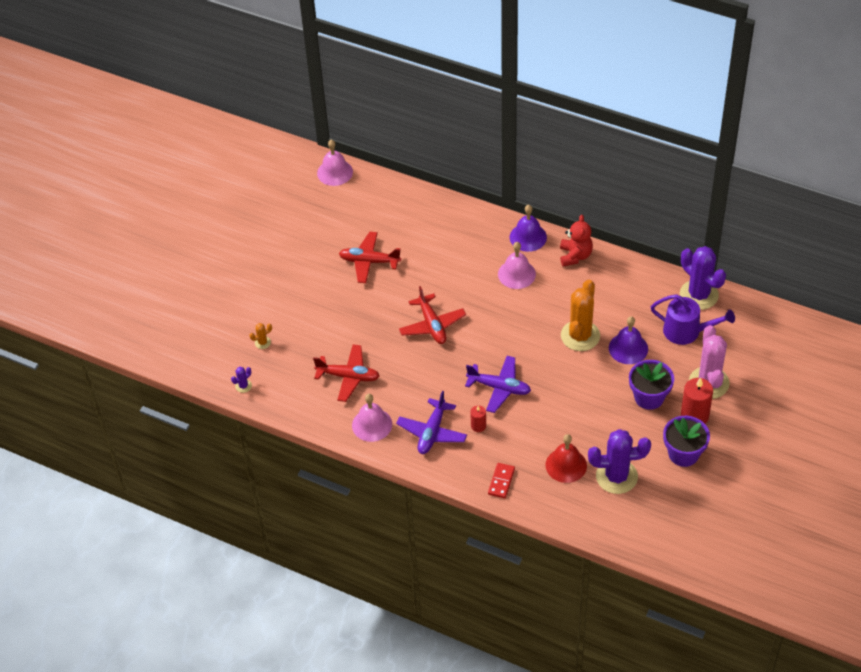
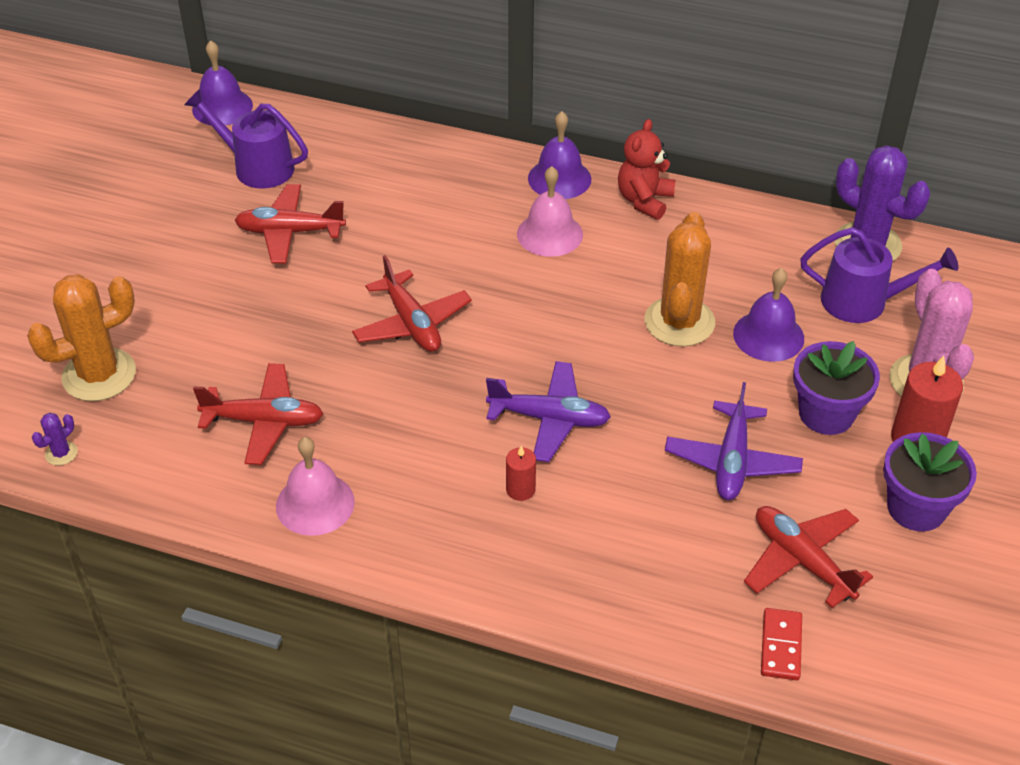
camera: 10 degrees left, 5 degrees down
orange cactus [249,323,272,349] -> orange cactus [27,274,136,401], size x2.39
pink bell [317,140,353,186] -> purple bell [192,40,253,126]
purple plane [396,391,467,454] -> purple plane moved to [665,382,803,500]
red domino [488,463,515,498] -> red domino moved to [761,608,802,680]
red bell [545,434,587,483] -> none
red teddy bear [560,215,593,267] -> red teddy bear turned 150 degrees counterclockwise [618,119,676,220]
purple cactus [588,429,651,494] -> red plane [744,506,873,608]
none -> purple watering can [184,89,308,189]

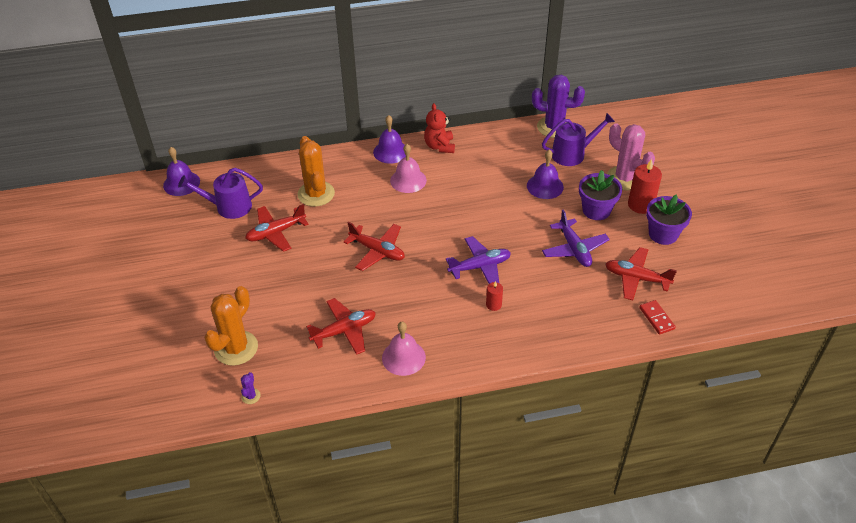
camera: 30 degrees left, 0 degrees up
orange cactus [644,212,715,347] -> orange cactus moved to [297,136,335,207]

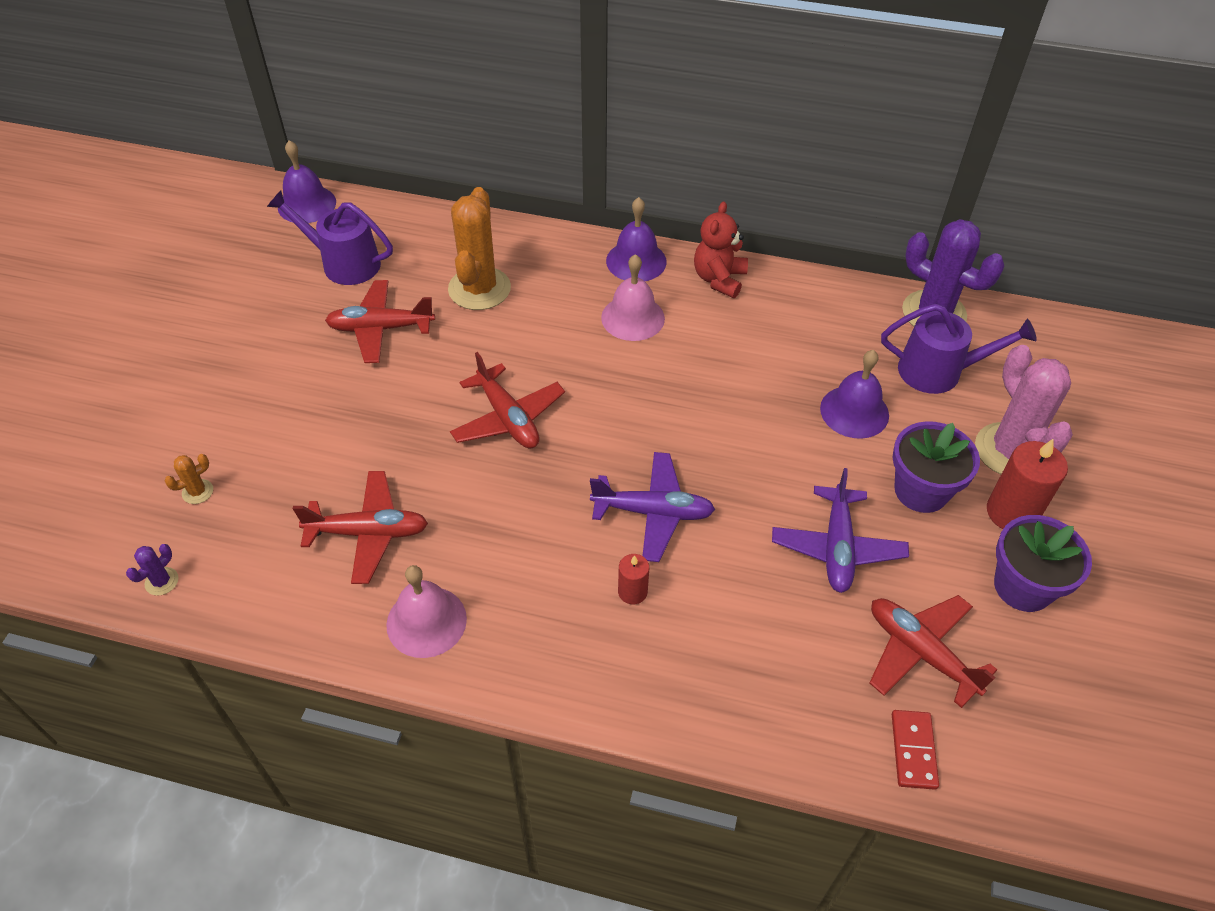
camera: 25 degrees right, 5 degrees up
orange cactus [204,286,258,366] -> orange cactus [165,454,213,504], size x0.42

